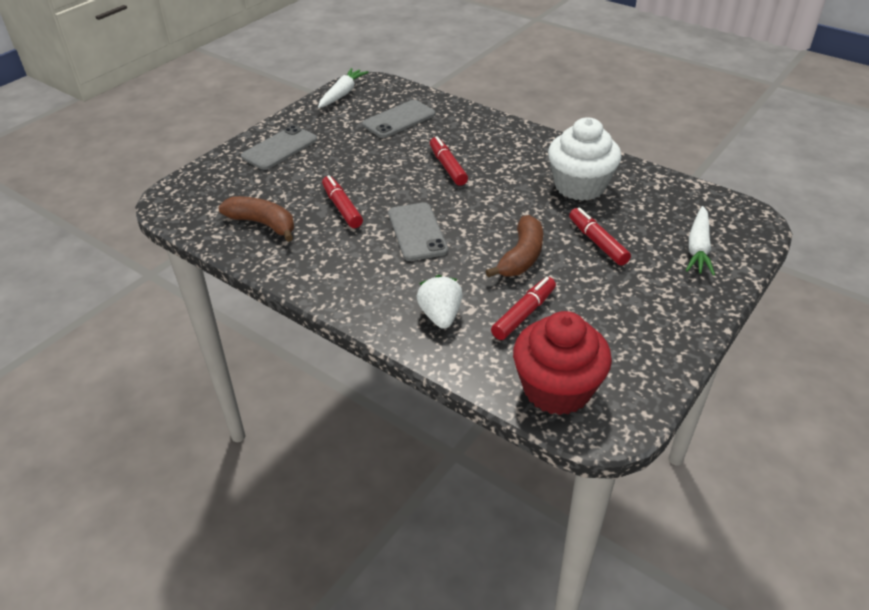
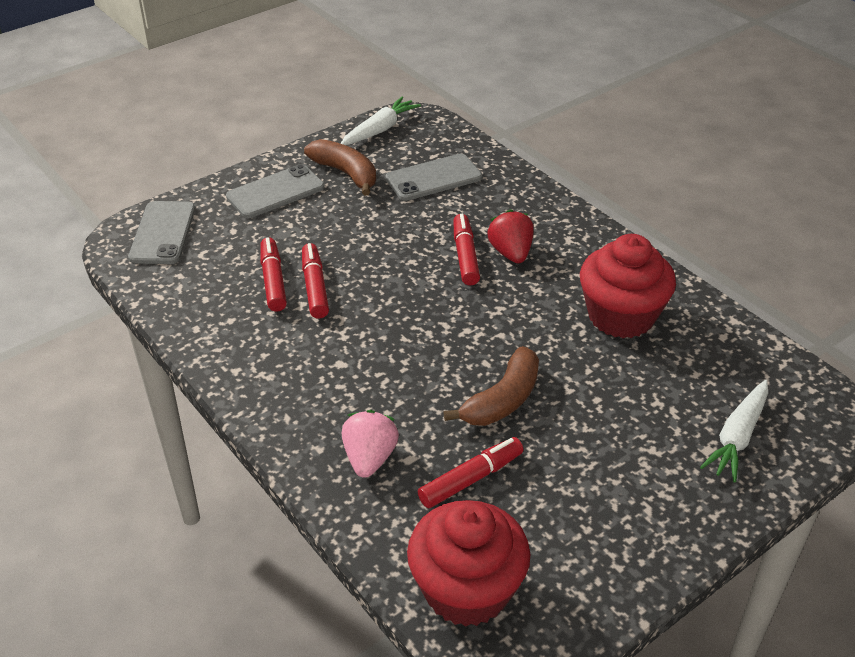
camera: 15 degrees right, 0 degrees up
brown banana [218,196,294,242] -> brown banana moved to [304,139,376,196]
grey phone [388,202,448,261] -> grey phone moved to [128,201,195,264]
white strawberry [416,275,463,329] -> pink strawberry [342,410,399,478]
white cupcake [548,117,621,201] -> red cupcake [580,234,676,338]
red marker [569,208,631,265] -> red marker moved to [260,237,287,312]
none -> red strawberry [488,210,534,263]

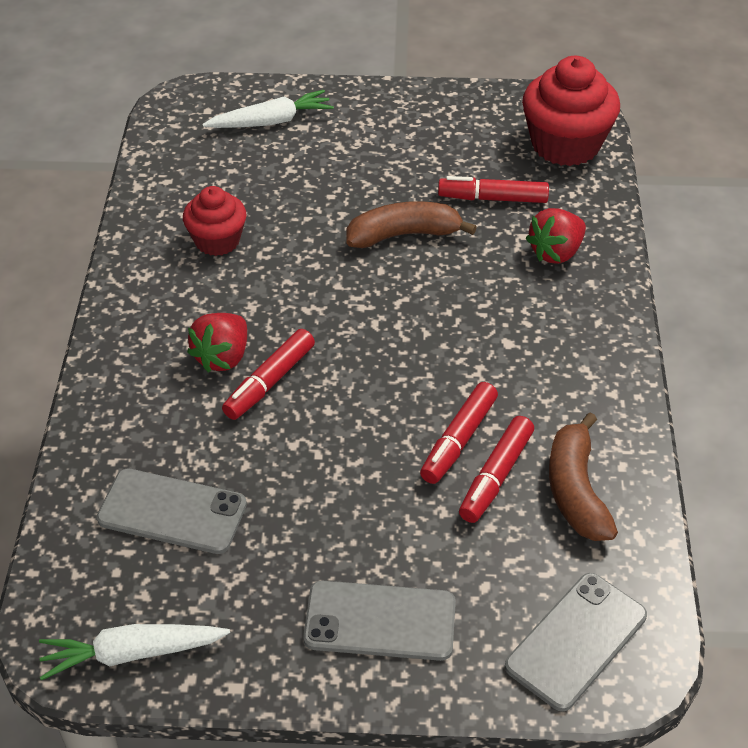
camera: 140 degrees left, 5 degrees up
brown banana [304,139,376,196] -> brown banana moved to [549,413,618,541]
pink strawberry [342,410,399,478] -> red strawberry [526,208,586,264]
red cupcake [580,234,676,338] -> red cupcake [183,186,247,256], size x0.61

